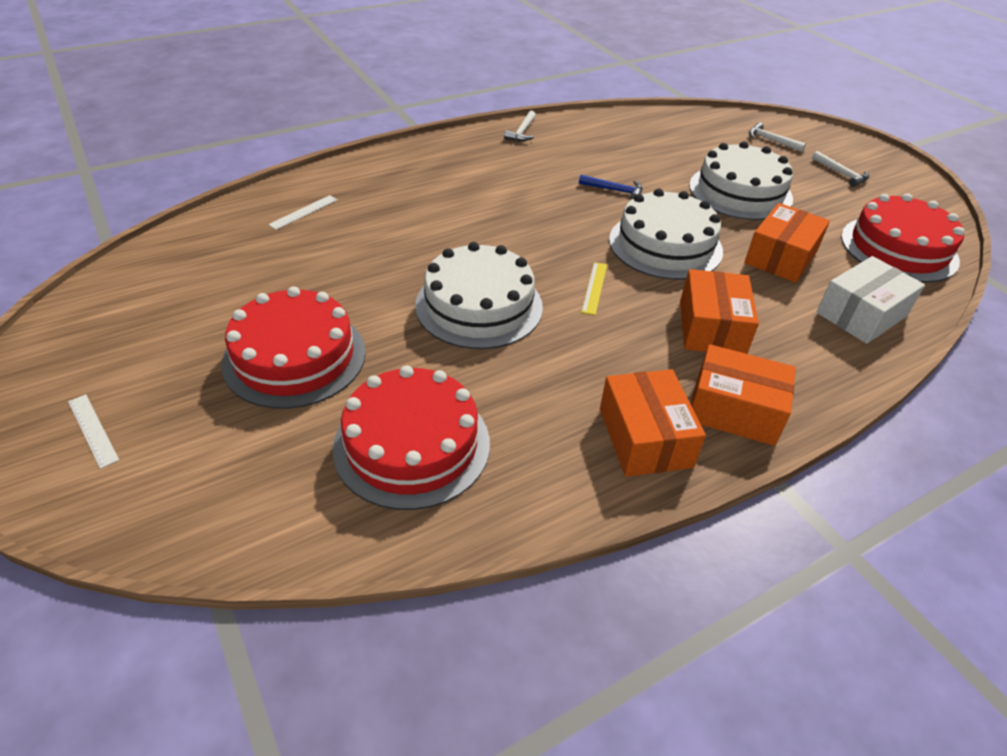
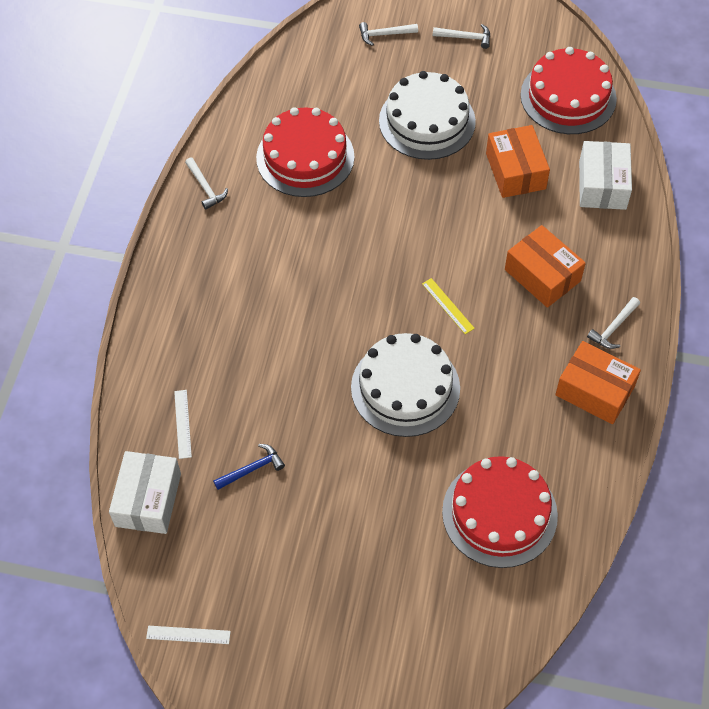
camera: 45 degrees left, 15 degrees up
white ruler [68,394,119,469] -> white ruler moved to [146,626,231,644]
red cake [221,286,366,409] -> red cake moved to [256,107,355,197]
blue hammer [579,175,642,200] -> blue hammer moved to [213,444,285,490]
white cake [609,188,723,280] -> none
orange box [691,344,796,446] -> white hammer [587,297,640,349]
none -> white box [109,451,181,534]

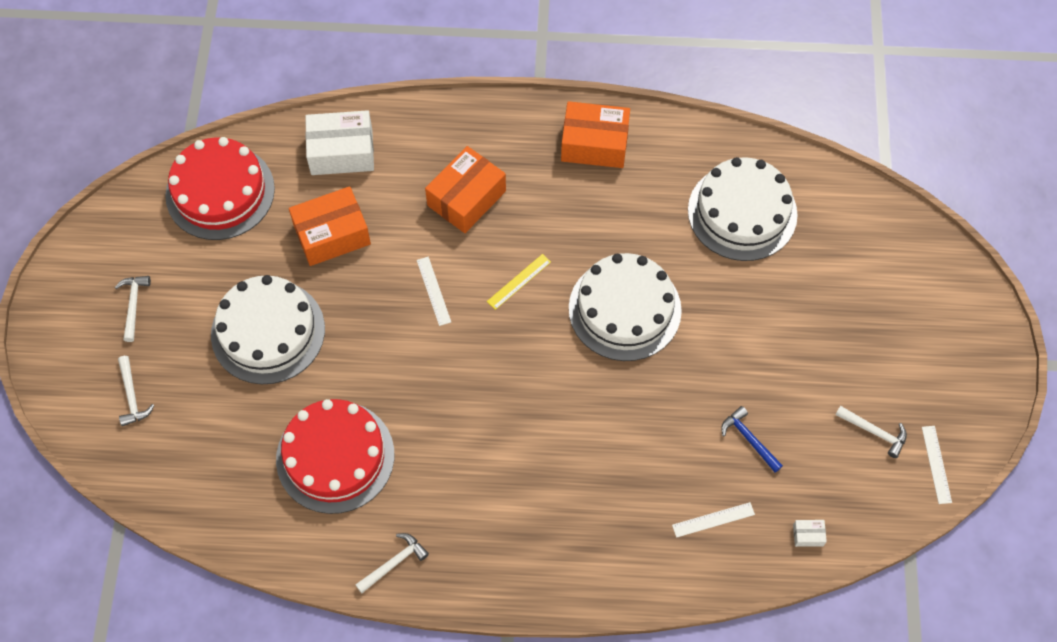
camera: 100 degrees left, 5 degrees up
white box [109,451,181,534] -> white box [793,520,827,547], size x0.41
red cake [442,456,558,568] -> white cake [688,157,798,261]
orange box [555,341,641,424] -> orange box turned 75 degrees clockwise [561,101,630,168]
white hammer [587,297,640,349] -> white hammer moved to [835,406,907,458]
none -> white ruler [417,257,451,326]

